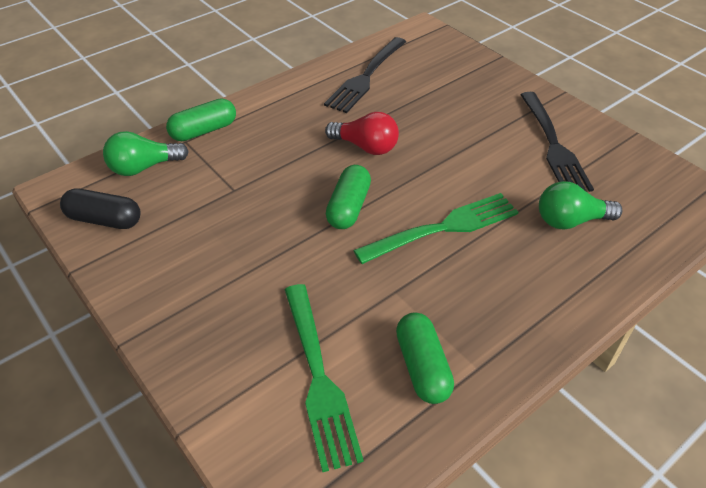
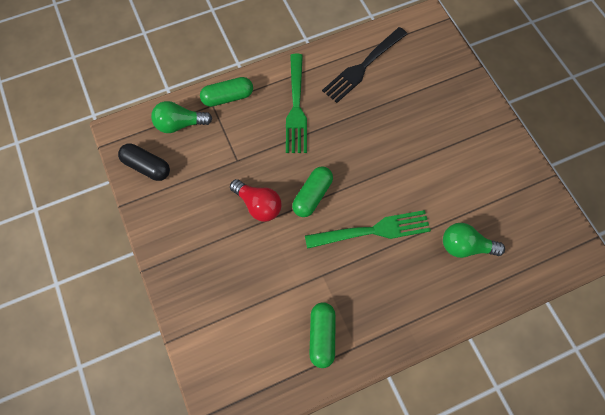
camera: 15 degrees right, 20 degrees up
green fork [285,284,364,472] -> green fork moved to [286,54,307,153]
red light bulb [325,112,399,155] -> red light bulb moved to [230,179,281,222]
black fork [520,92,594,192] -> none

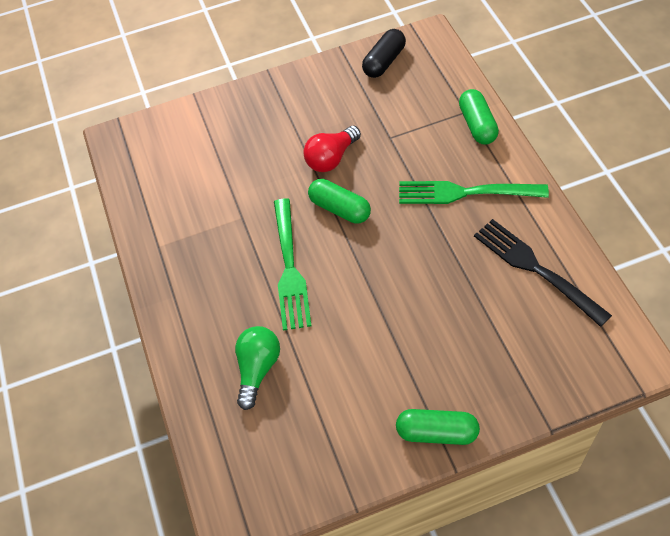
camera: 100 degrees right, 10 degrees down
green light bulb [151,101,212,133] -> none
green capsule [309,302,336,368] -> green capsule moved to [396,409,480,445]

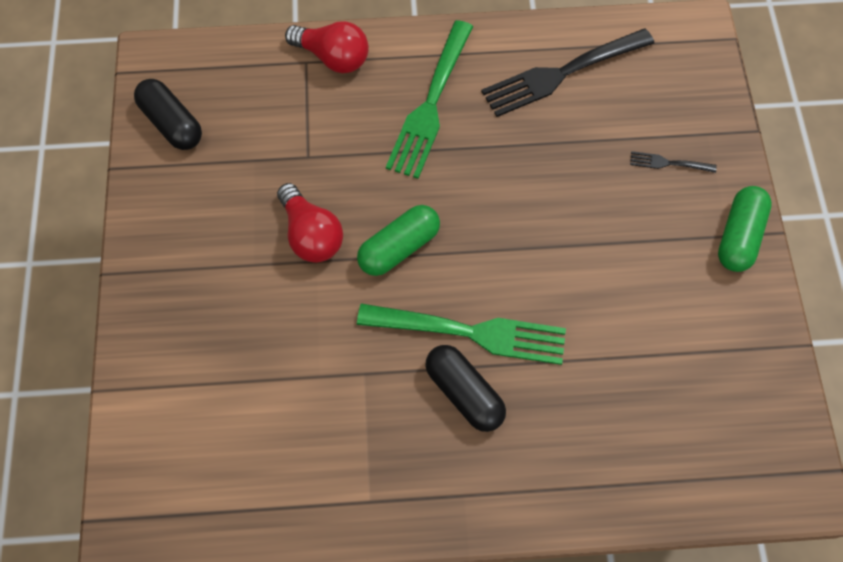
camera: 80 degrees left, 10 degrees up
green light bulb [235,326,280,410] -> none
green capsule [459,89,499,145] -> red light bulb [285,21,369,73]
none -> black capsule [425,345,506,432]
none -> black fork [630,151,717,173]

